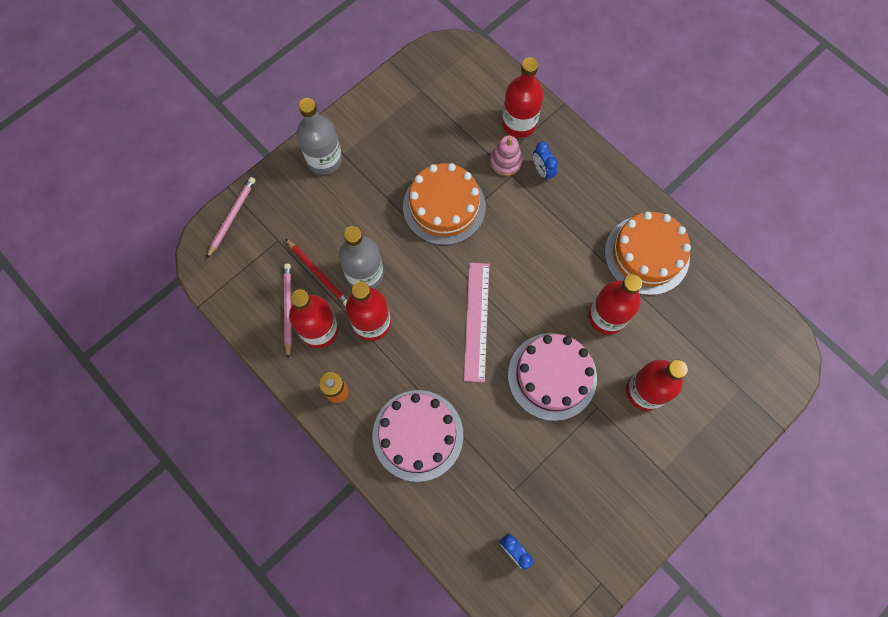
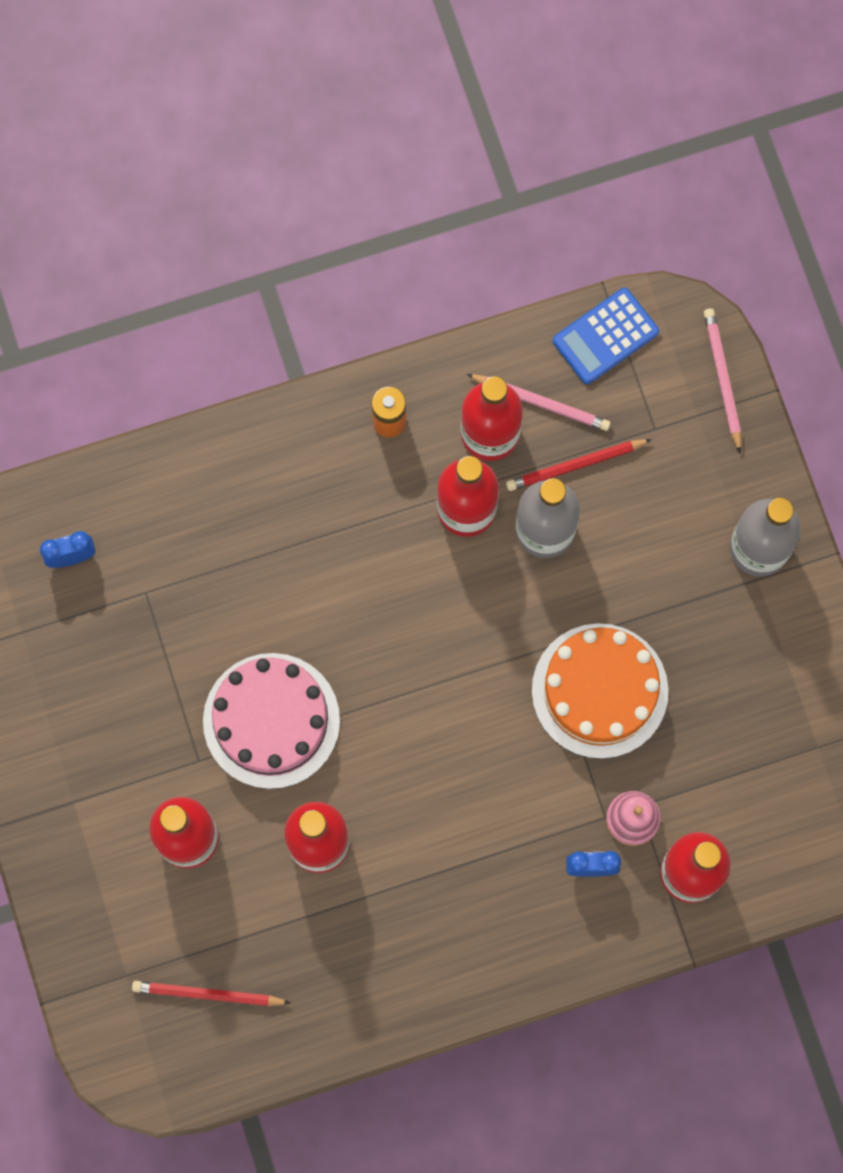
camera: 115 degrees right, 5 degrees up
pink pencil [207,177,256,258] -> pink pencil turned 150 degrees counterclockwise [704,308,741,454]
pink cake [373,390,463,482] -> none
pink ruler [464,263,489,382] -> none
orange cake [605,212,691,295] -> none
none -> red pencil [132,981,290,1006]
none -> blue calculator [553,288,659,384]

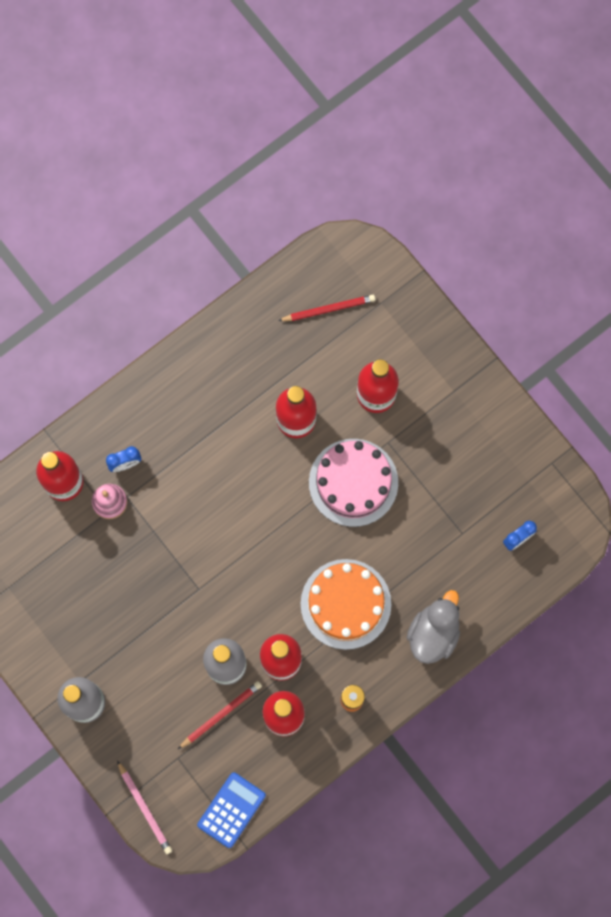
camera: 160 degrees right, 0 degrees up
pink pencil [467,374,611,431] -> none
orange cake [532,623,669,759] -> orange cake moved to [301,559,391,650]
none -> grey duck [407,590,460,664]

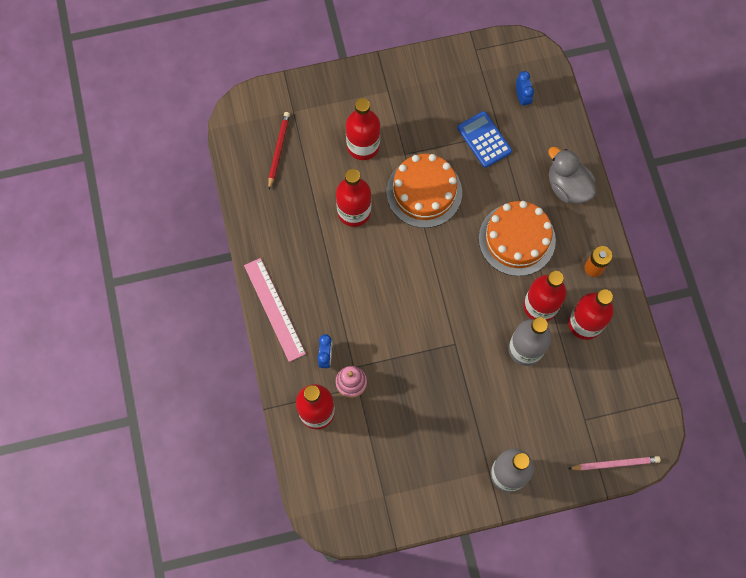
camera: 65 degrees left, 5 degrees down
red pencil [178,681,262,749] -> none
blue calculator [197,772,266,848] -> blue calculator moved to [457,111,512,168]
pink cake [309,439,398,527] -> orange cake [387,154,462,228]
none -> pink ruler [244,258,306,362]

